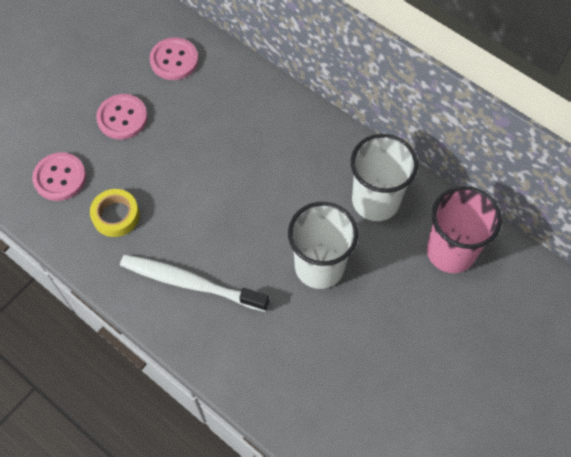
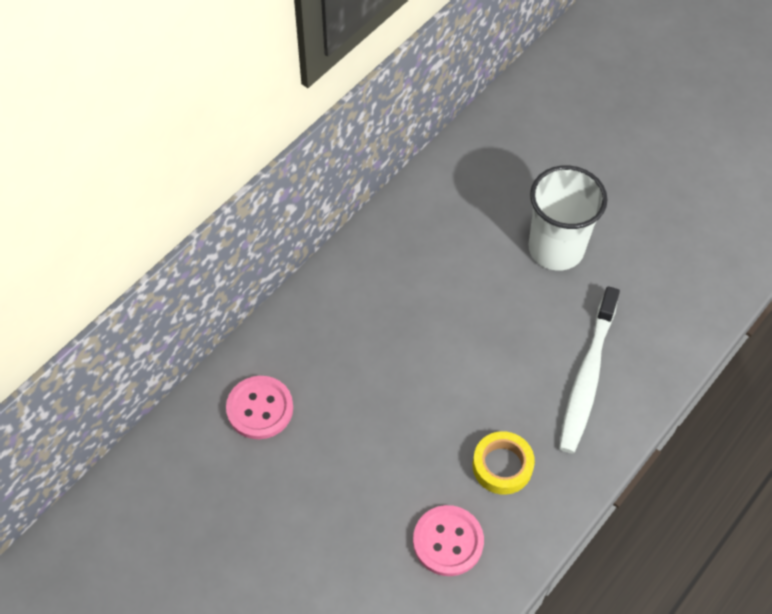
camera: 90 degrees left, 5 degrees down
pink button [96,94,148,139] -> none
white cup [351,134,418,221] -> none
pink cup [427,186,502,273] -> none

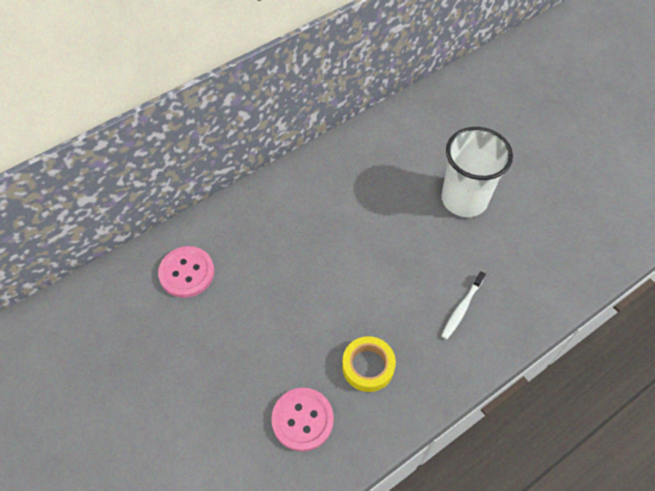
camera: 15 degrees right, 0 degrees up
white toothbrush [559,286,620,454] -> white toothbrush [441,271,486,340], size x0.51

